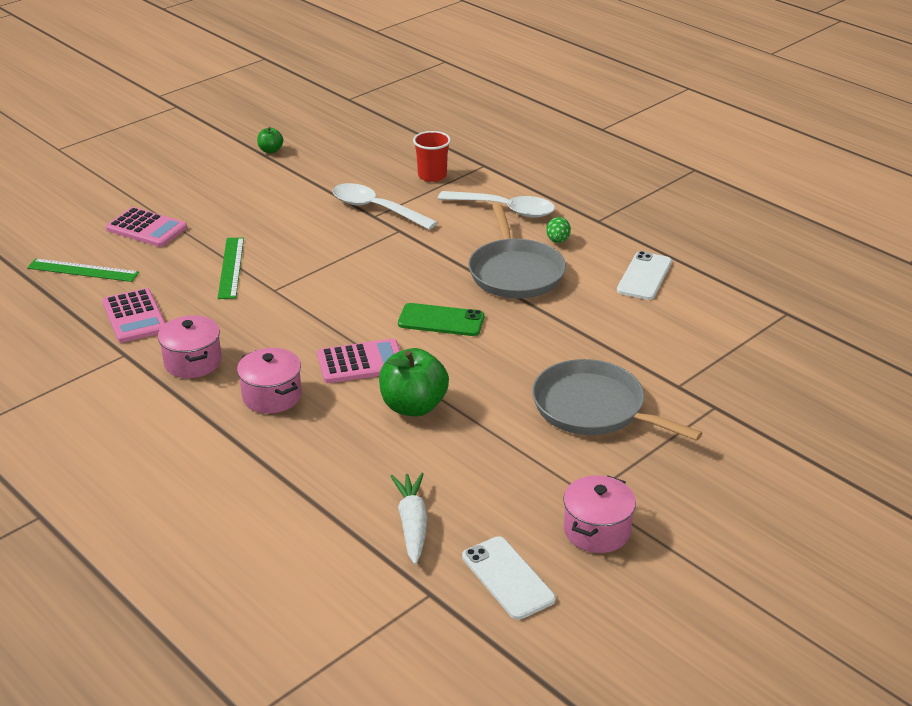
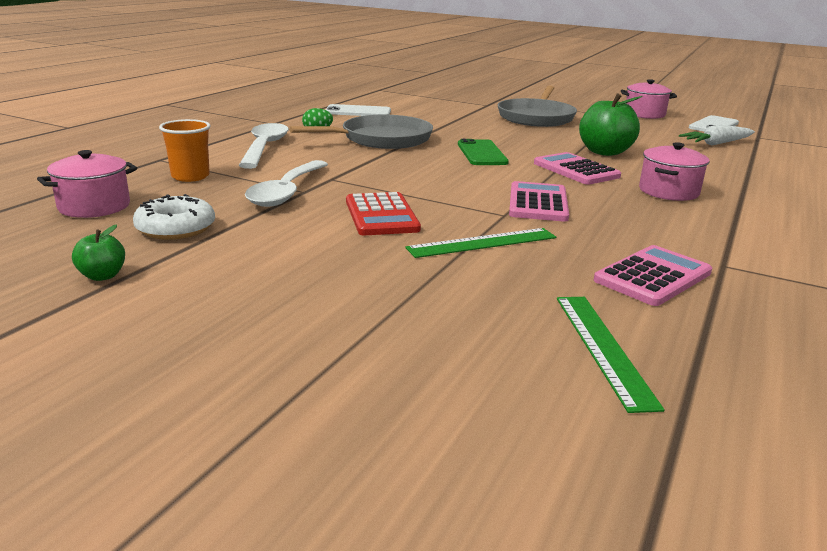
camera: 110 degrees left, 10 degrees down
pink calculator [106,207,187,247] -> pink calculator moved to [509,181,569,222]
pink pot [158,315,222,378] -> pink pot moved to [37,150,137,218]
red cup [413,131,451,182] -> orange cup [159,119,211,182]
none -> white donut [133,194,215,240]
none -> red calculator [346,192,421,235]

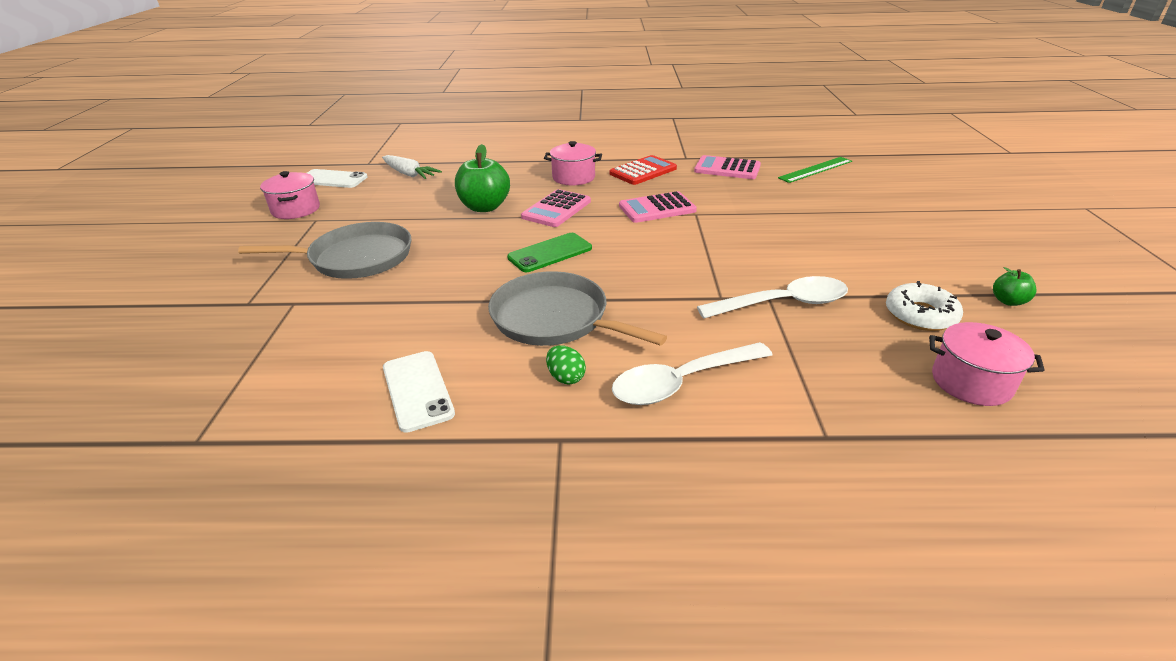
camera: 115 degrees left, 10 degrees up
orange cup [159,119,211,182] -> none
red calculator [346,192,421,235] -> red calculator moved to [610,155,677,185]
green ruler [405,228,556,258] -> none

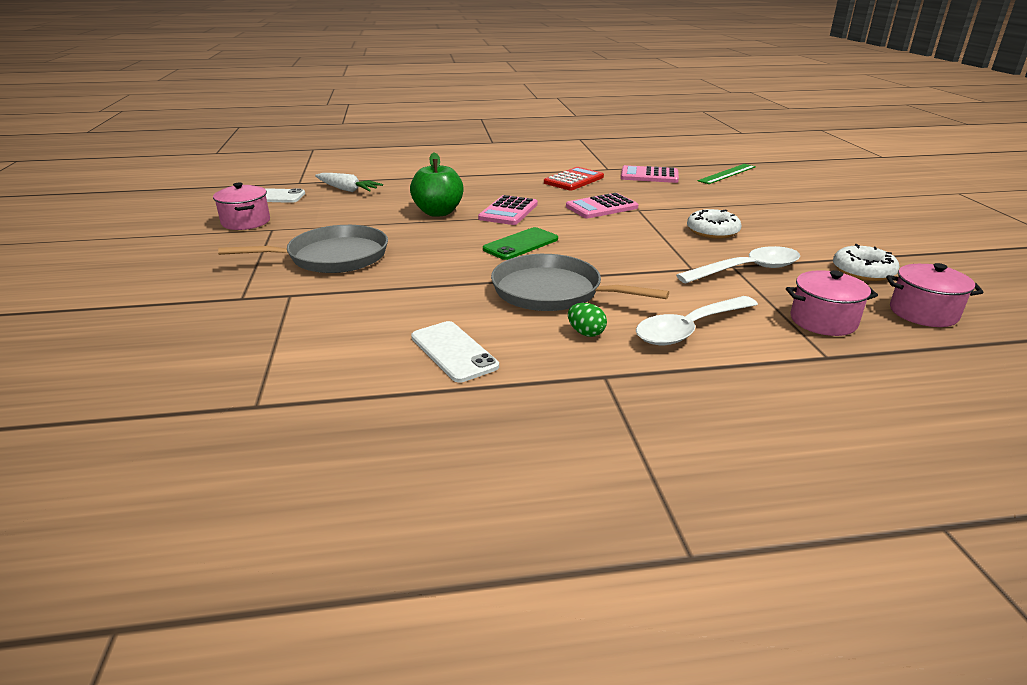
camera: 10 degrees left, 5 degrees down
pink pot [544,141,602,185] -> pink pot moved to [786,270,878,336]
green apple [993,267,1037,306] -> none
none -> white donut [687,209,741,239]

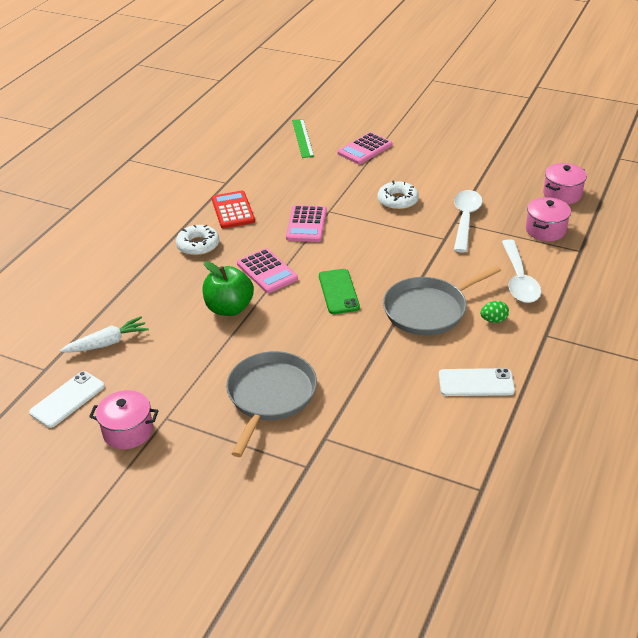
camera: 55 degrees left, 10 degrees up
pink calculator [621,165,679,183] -> pink calculator moved to [337,132,392,164]
white donut [833,244,900,281] -> white donut moved to [176,225,219,256]

